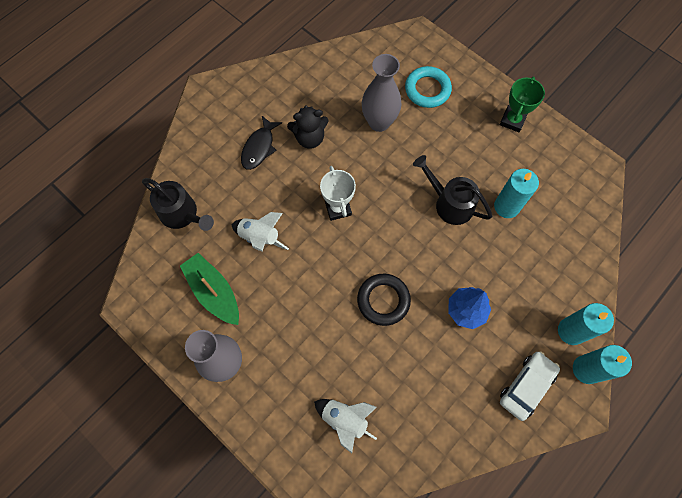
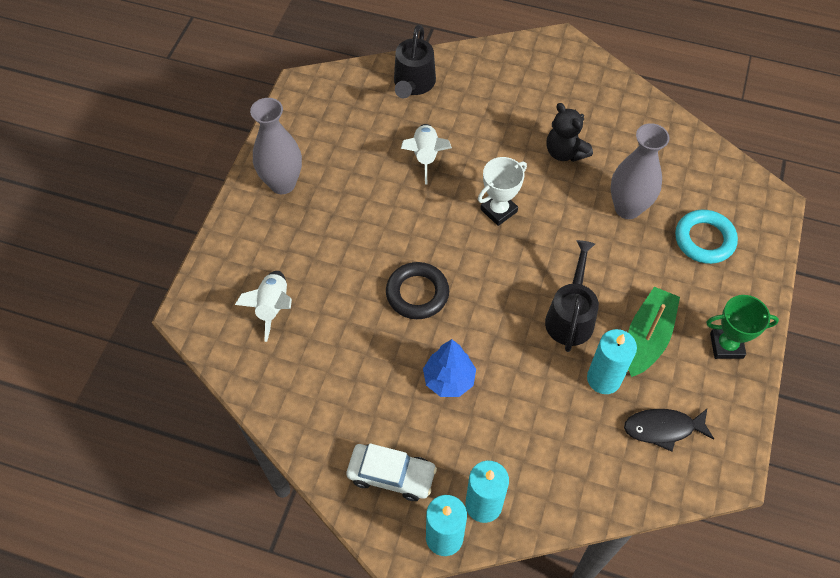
camera: 65 degrees right, 10 degrees down
green boat [180,253,239,325] -> green boat moved to [628,287,680,377]
black fish [241,116,282,170] -> black fish moved to [624,409,714,452]

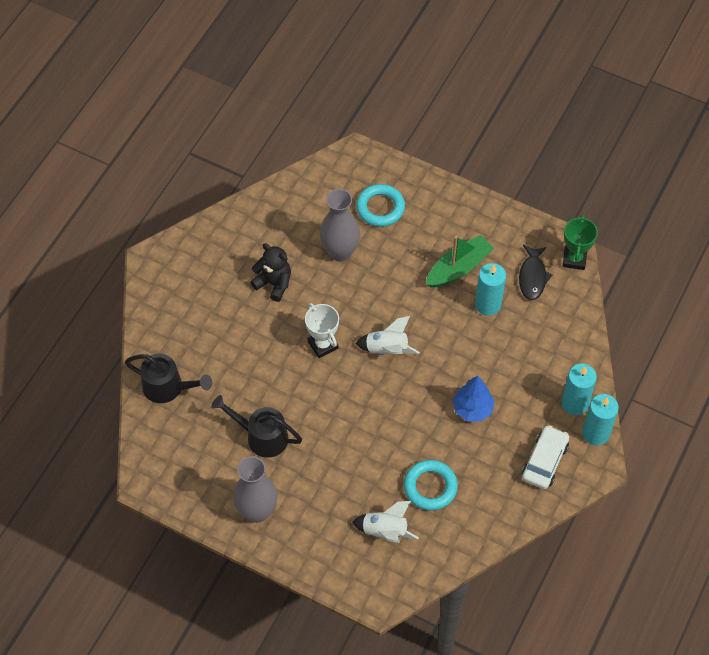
camera: 80 degrees left, 0 degrees up
black ring [386,262,449,319] -> none
white rocket [401,124,452,184] -> white rocket moved to [355,316,419,355]
black watering can [545,240,599,352] -> black watering can moved to [211,395,302,458]
black teddy bear [546,103,593,162] -> black teddy bear turned 120 degrees counterclockwise [250,243,291,302]
green boat [628,287,680,377] -> green boat turned 105 degrees clockwise [426,235,494,288]
green trophy [706,295,779,359] -> green trophy moved to [563,215,598,270]
none -> turquoise ring [404,460,458,511]

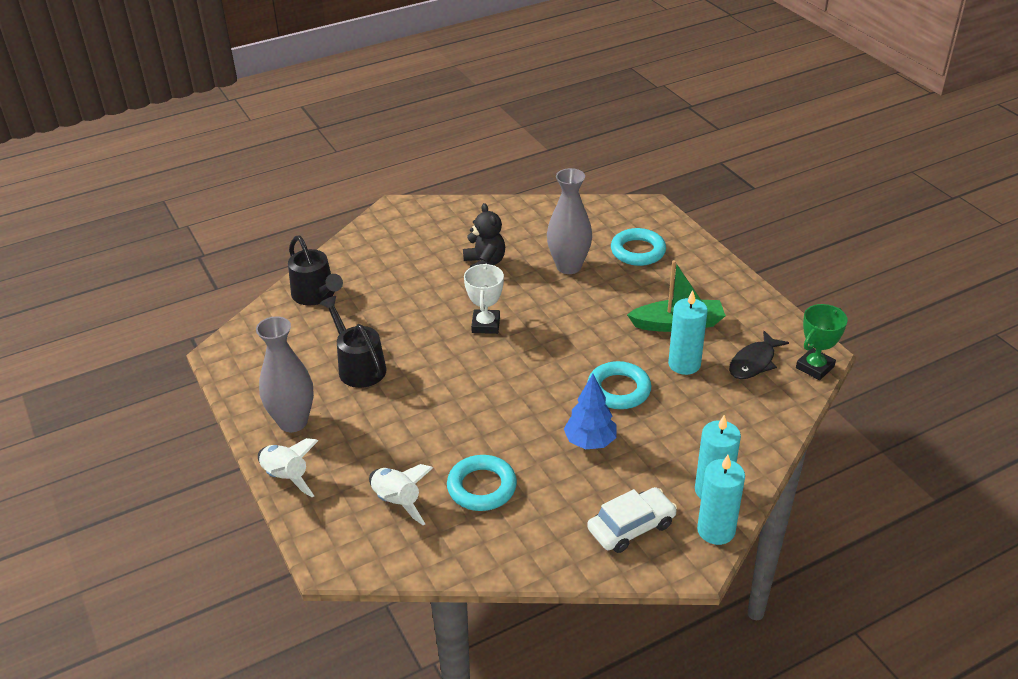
camera: 35 degrees right, 20 degrees down
white rocket [355,316,419,355] -> white rocket moved to [258,438,318,497]
none -> turquoise ring [587,361,651,409]

